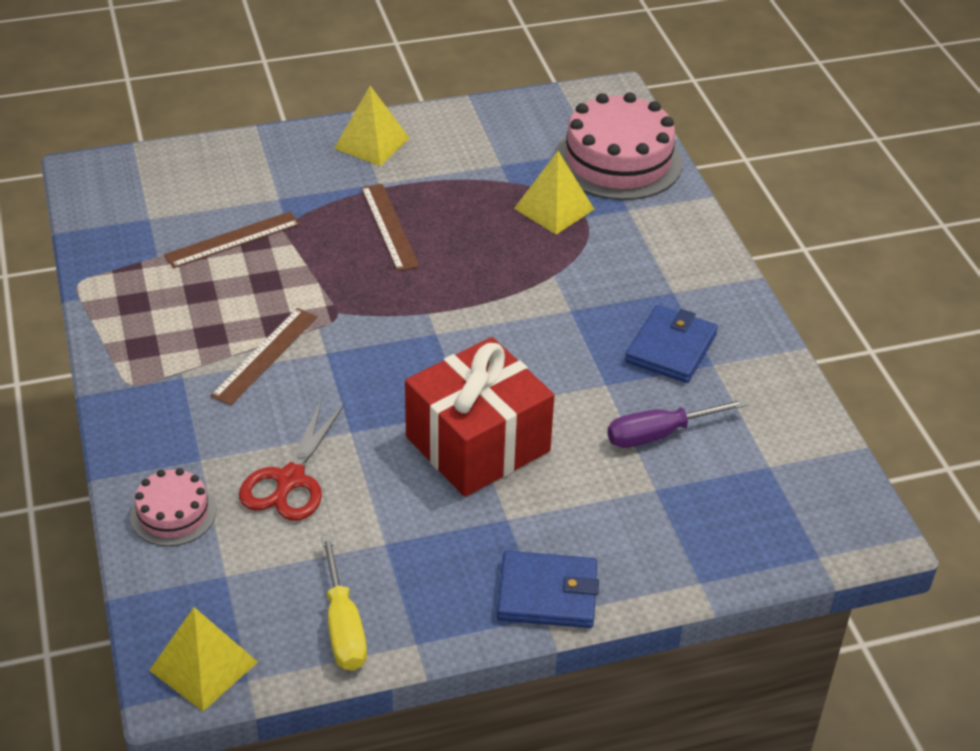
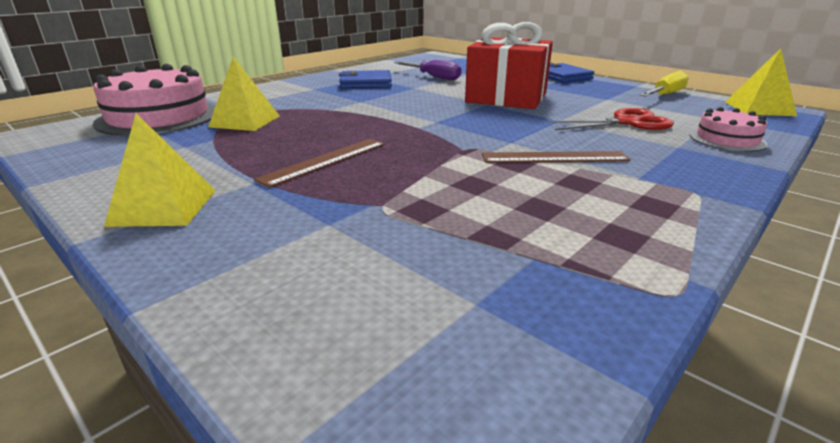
camera: 120 degrees left, 15 degrees down
brown ruler [164,211,300,268] -> none

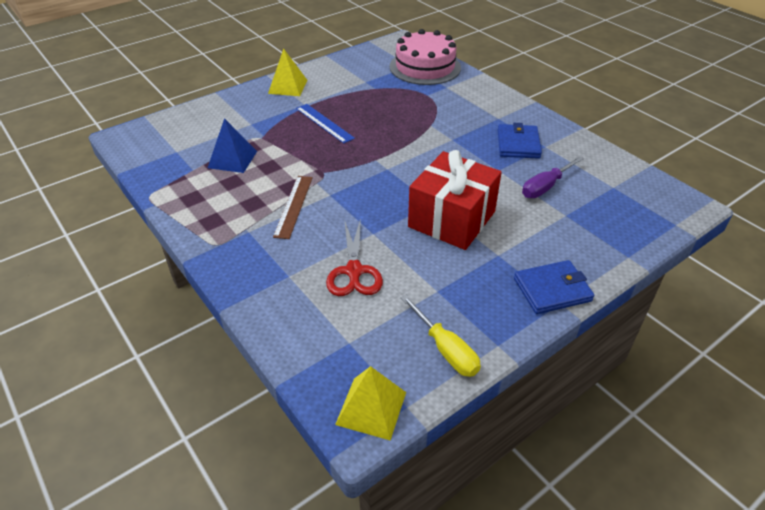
camera: 100 degrees right, 15 degrees up
yellow pyramid [208,56,280,131] -> none
brown ruler [254,139,385,188] -> blue ruler [296,104,355,143]
pink cake [690,107,768,152] -> none
none -> blue pyramid [208,118,257,173]

